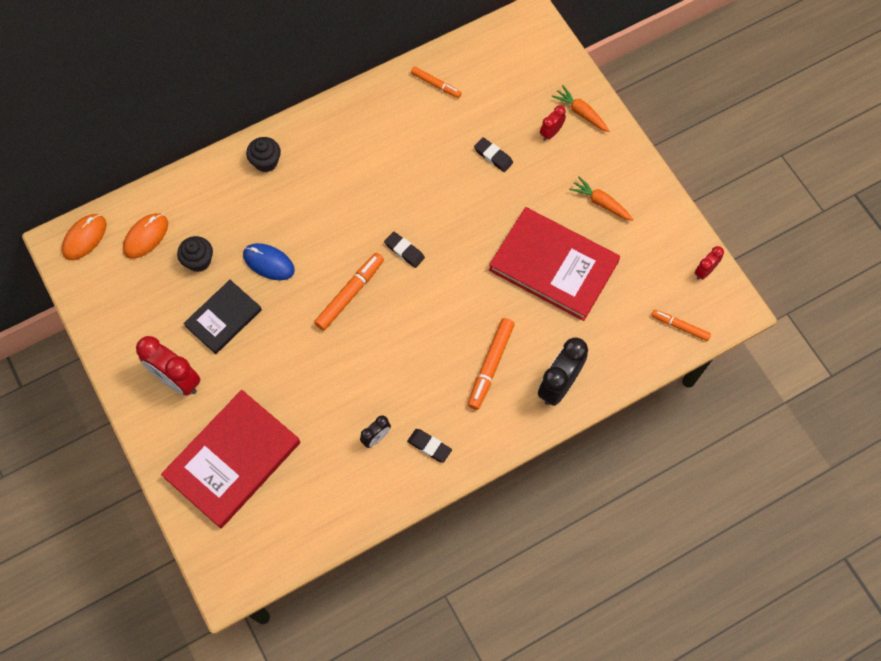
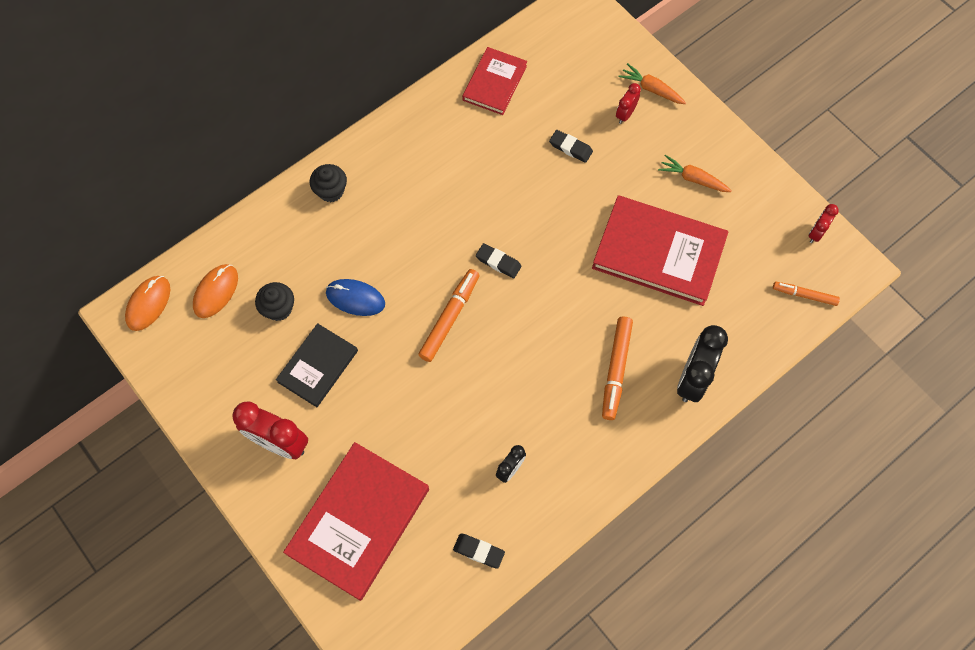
camera: 10 degrees left, 0 degrees up
black eraser [407,429,452,463] -> black eraser moved to [453,533,505,568]
orange marker [411,66,462,98] -> red book [462,47,527,115]

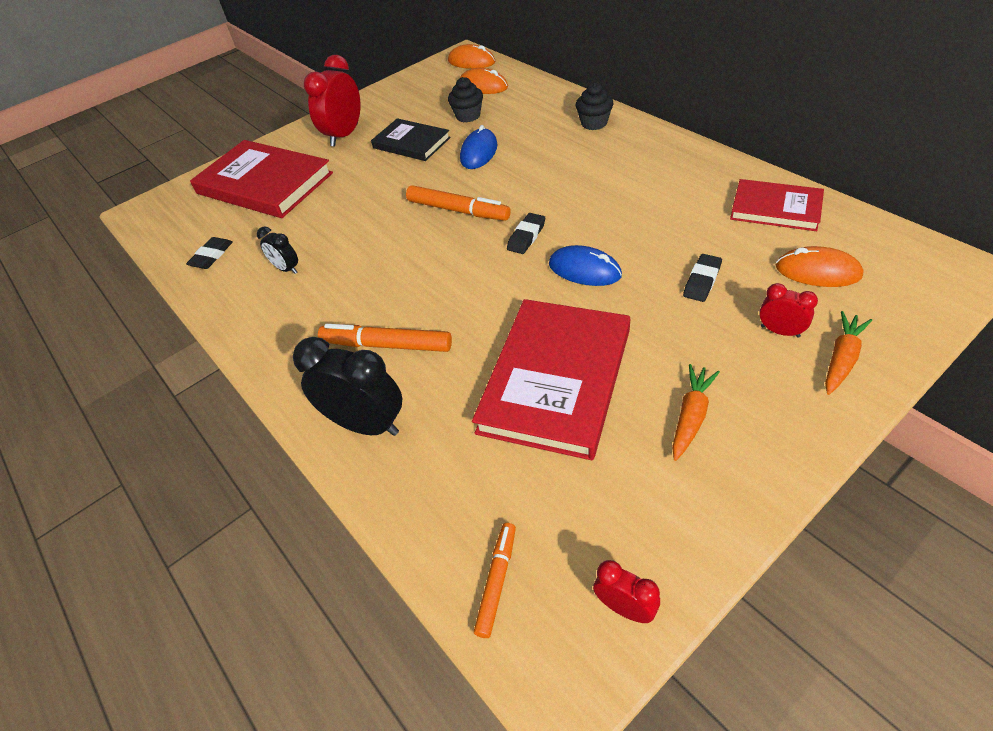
camera: 95 degrees right, 20 degrees down
none -> blue mouse [549,245,622,286]
none -> orange mouse [776,246,864,287]

